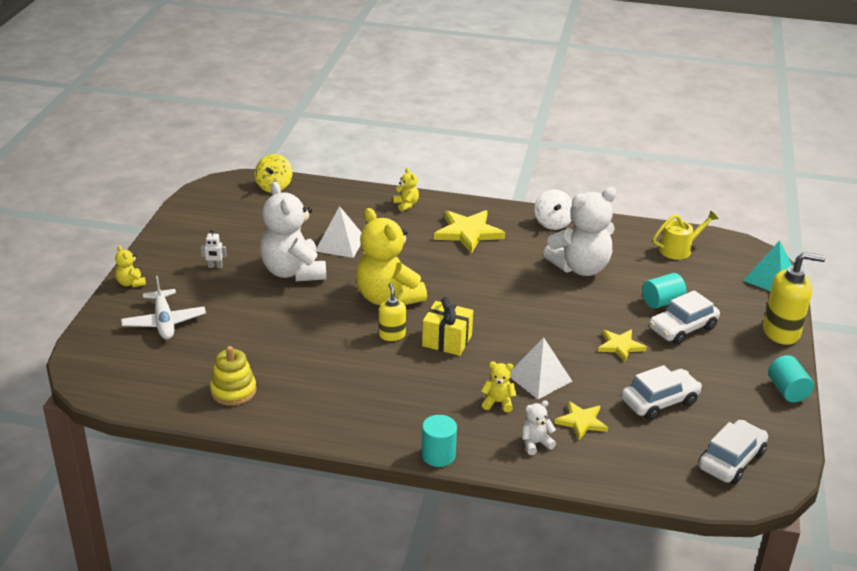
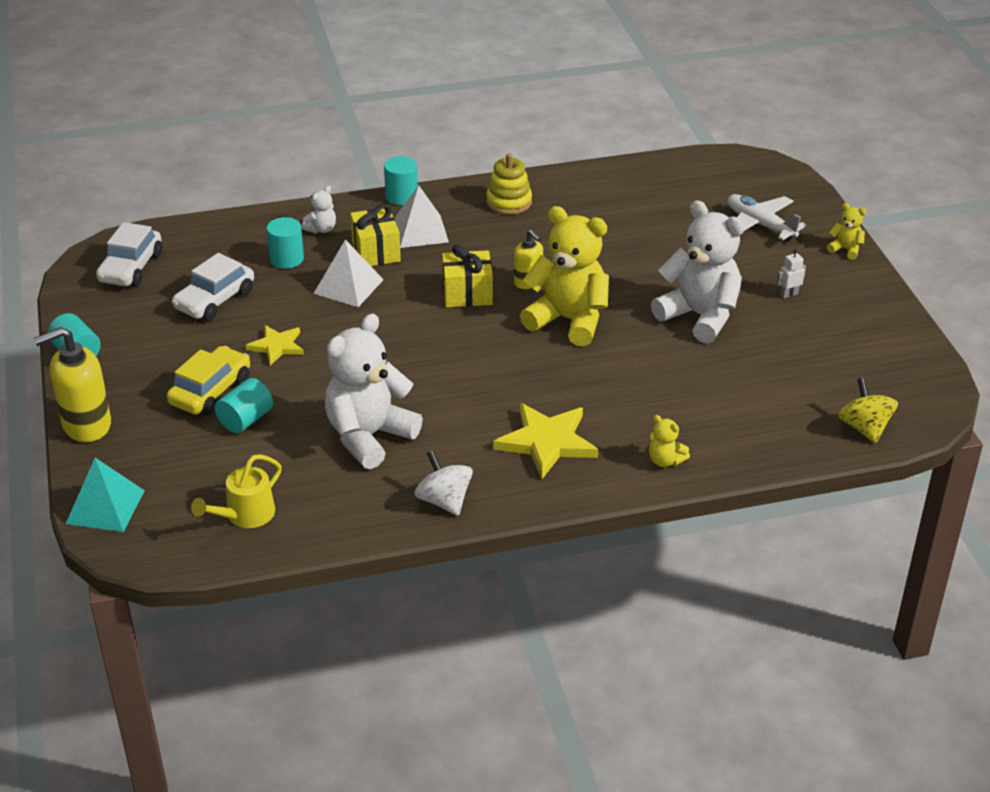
camera: 155 degrees right, 5 degrees up
yellow stacking toy [210,346,256,406] -> yellow stacking toy moved to [486,153,532,215]
white pyramid [317,206,362,258] -> white pyramid moved to [395,185,449,248]
yellow teddy bear [481,362,516,412] -> yellow gift [350,204,401,266]
yellow star [554,401,608,440] -> turquoise cylinder [266,217,304,269]
white car [649,290,720,345] -> yellow car [167,346,250,416]

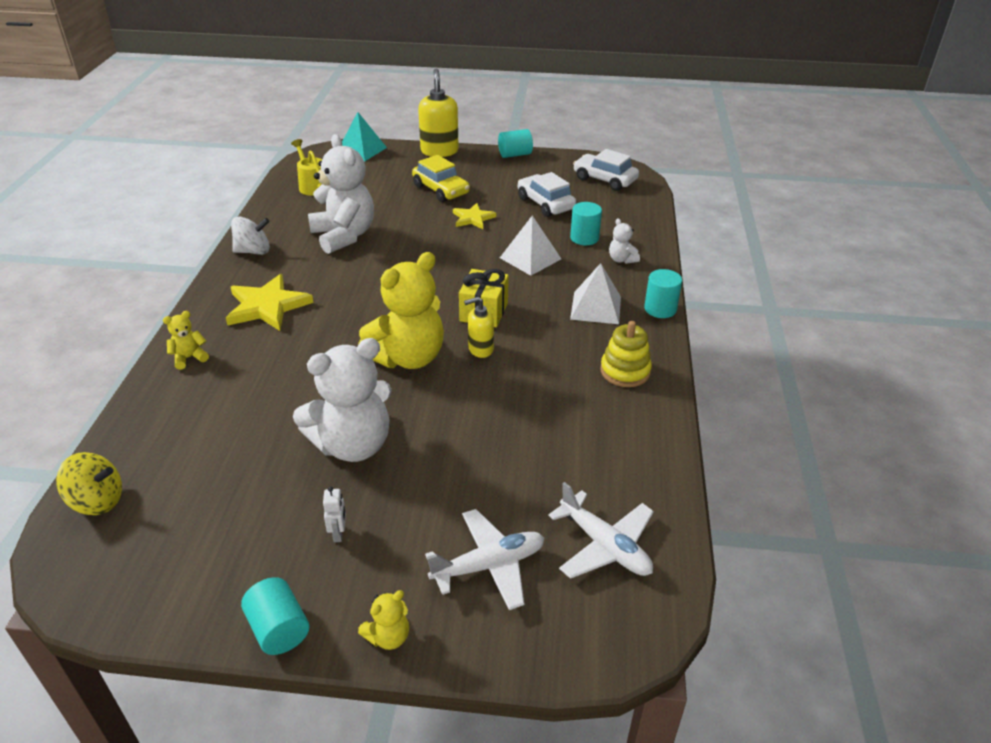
camera: 110 degrees right, 0 degrees up
turquoise cylinder [215,378,273,433] -> turquoise cylinder moved to [241,577,309,655]
yellow gift [350,204,401,266] -> none
none -> white plane [548,482,654,579]

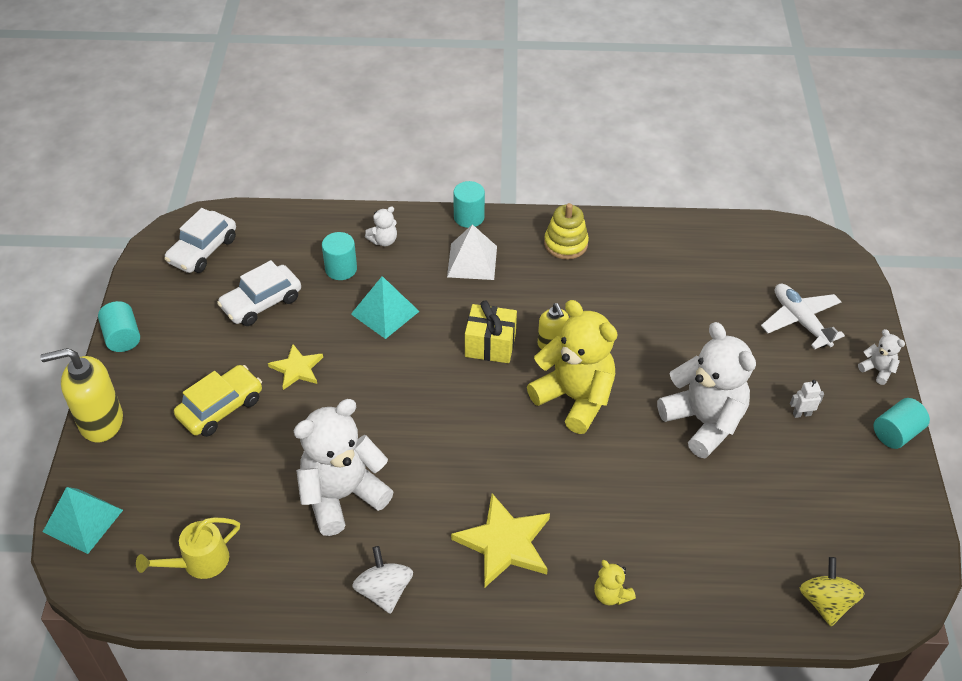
camera: 95 degrees left, 10 degrees up
yellow teddy bear [358,590,409,650] -> white teddy bear [858,329,905,385]
white pyramid [500,215,561,276] -> turquoise pyramid [351,276,420,339]
white plane [548,482,654,579] -> none

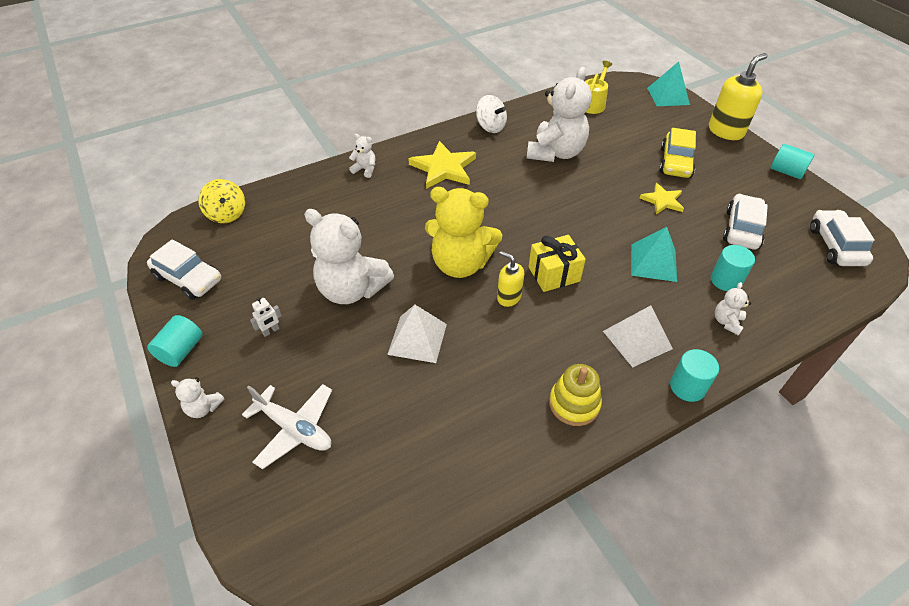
camera: 150 degrees right, 0 degrees up
yellow teddy bear [594,560,636,605] -> white teddy bear [349,134,375,178]
none -> white car [147,239,221,300]
none -> white pyramid [387,305,447,363]

